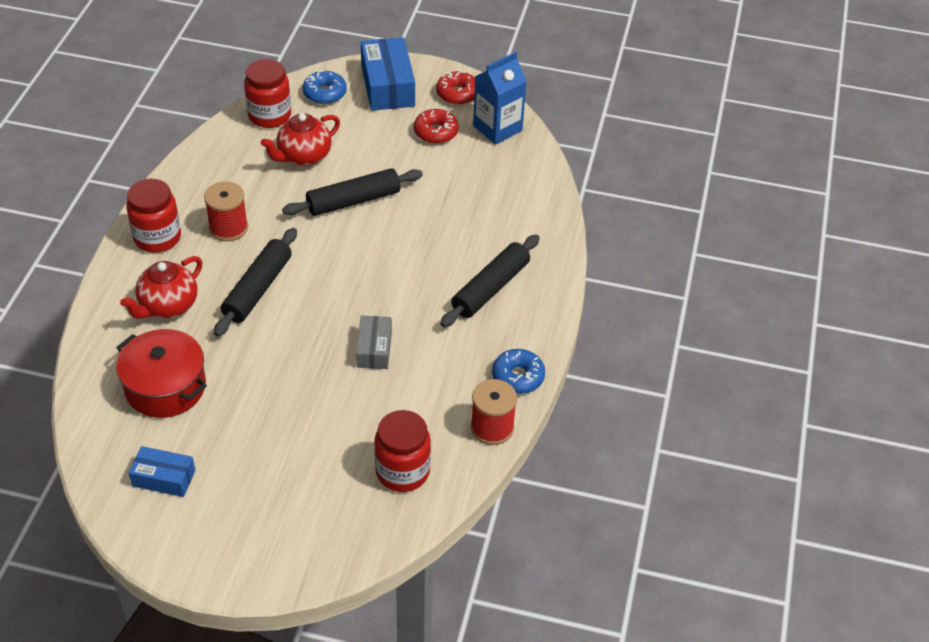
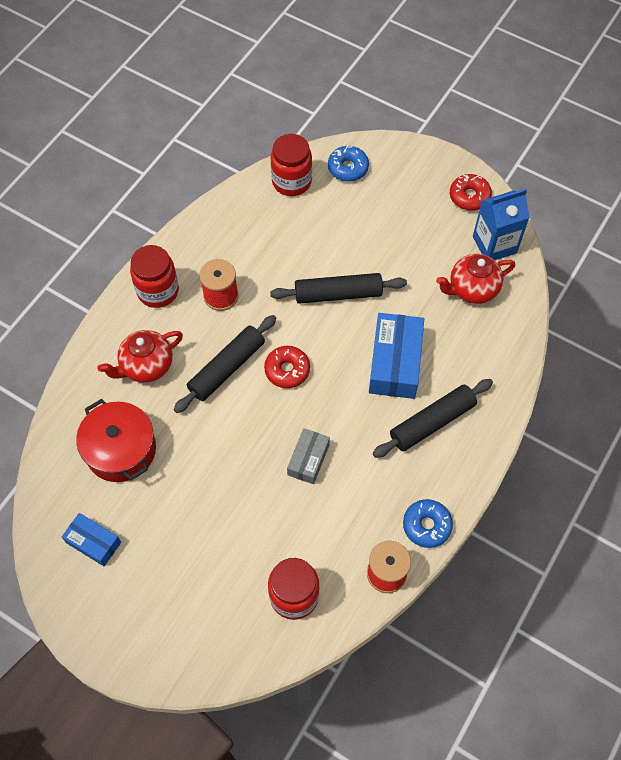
camera: 20 degrees right, 15 degrees up
red teapot [261,113,340,166] -> red teapot moved to [436,254,515,304]
blue box [361,37,415,111] -> blue box moved to [369,313,424,399]
red donut [414,109,459,144] -> red donut moved to [264,346,310,388]

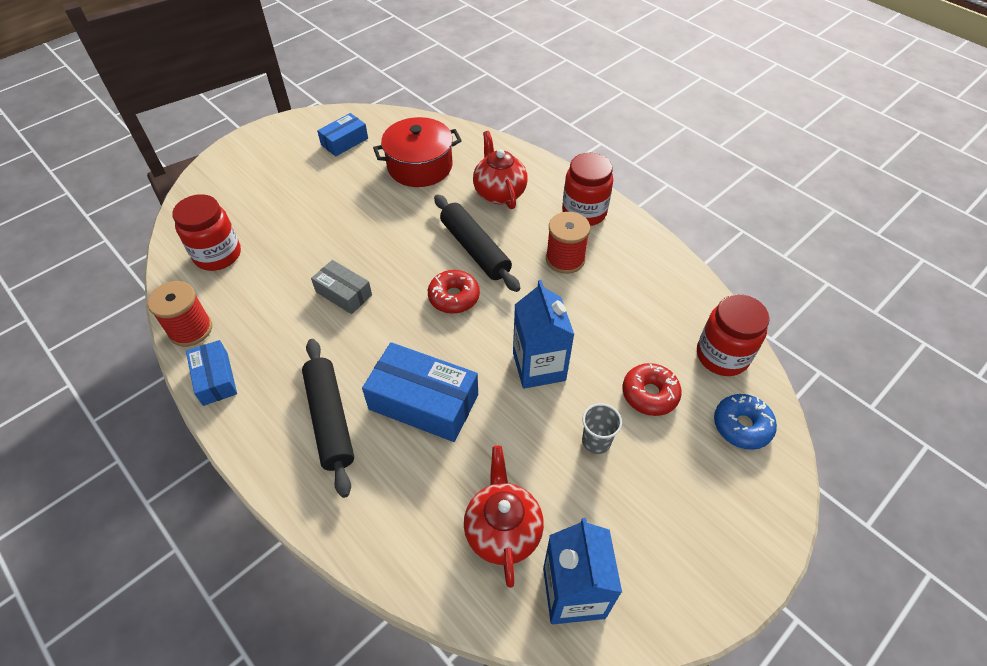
camera: 105 degrees right, 10 degrees down
black rolling pin [270,273,407,304] -> blue carton [513,280,575,389]
blue donut [403,499,453,548] -> blue box [186,340,237,406]
red donut [450,174,492,211] -> red donut moved to [622,363,682,416]
none -> grey cup [582,403,622,454]

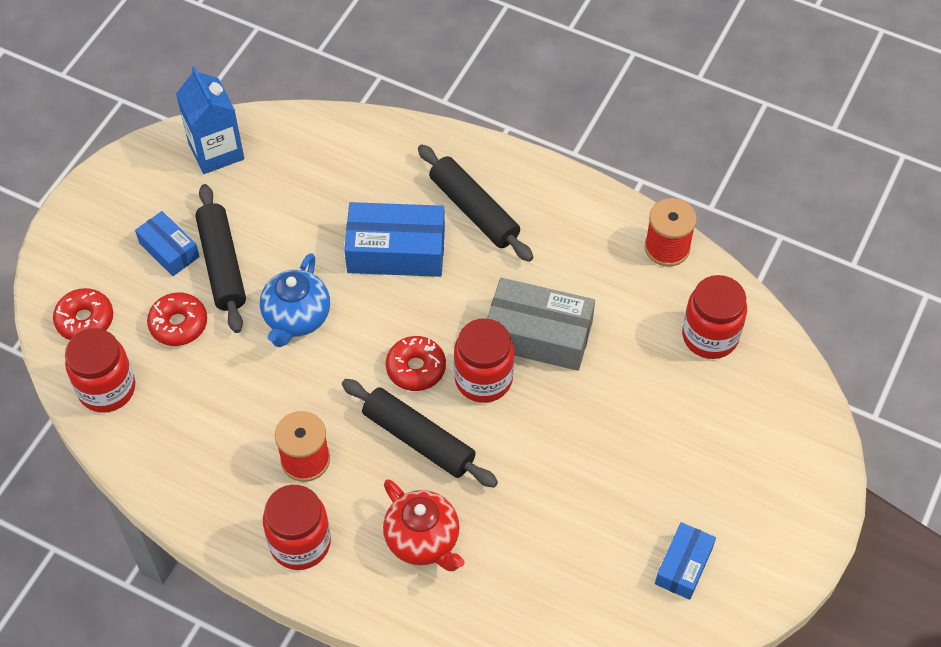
camera: 160 degrees right, 5 degrees up
blue box [186,340,237,406] -> blue box moved to [135,211,200,276]
grey box [311,260,372,314] -> grey box [487,278,595,371], size x1.71
red pot [373,117,462,187] -> none
red teapot [464,446,544,588] -> none
blue carton [513,280,575,389] -> blue teapot [260,253,330,347]
grey cup [582,403,622,454] -> black rolling pin [195,184,246,333]
blue donut [714,394,777,450] -> red donut [53,288,113,340]
none -> red jar [454,318,514,403]

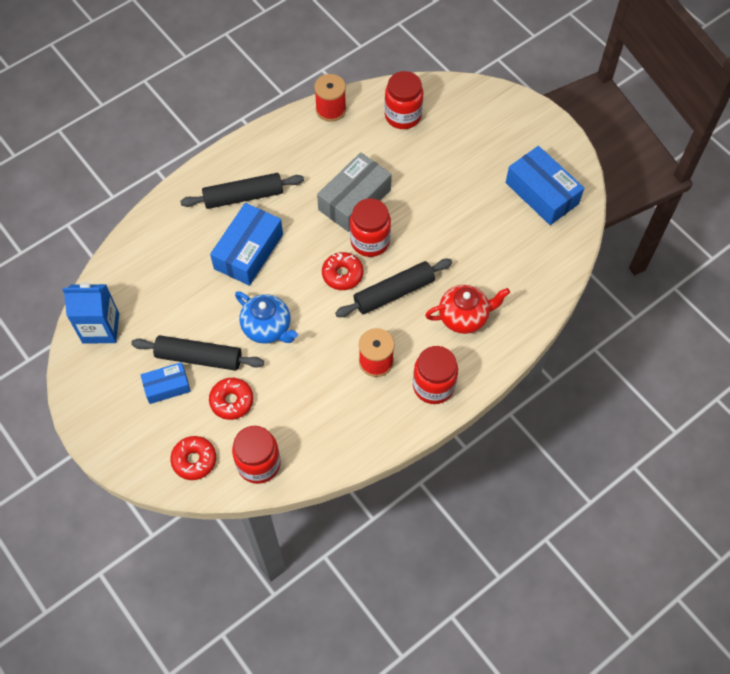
camera: 65 degrees left, 5 degrees up
blue box [655,522,716,600] -> blue box [506,146,584,225], size x1.71

